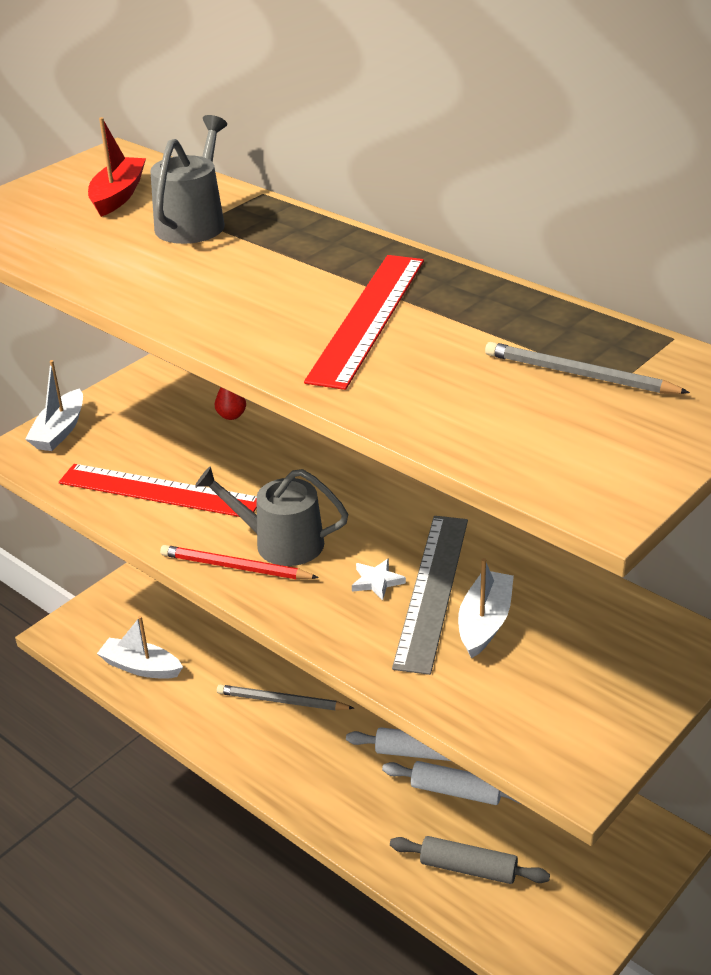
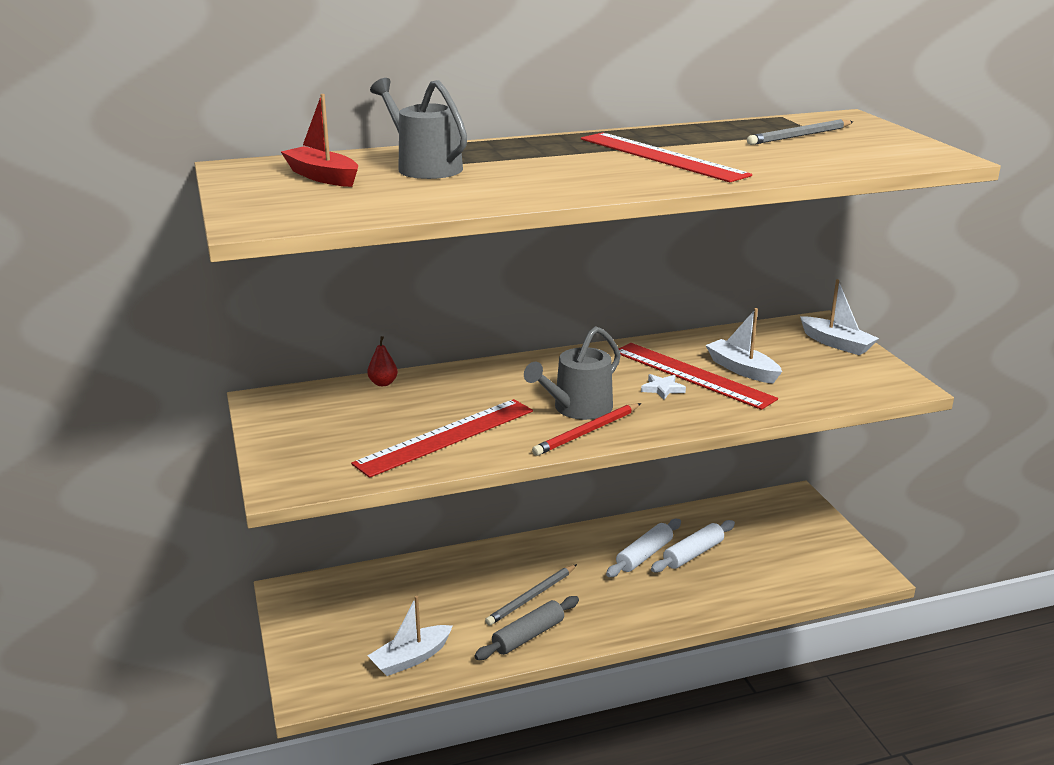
camera: 60 degrees left, 10 degrees down
white boat [25,360,83,451] -> white boat moved to [800,279,879,355]
grey rolling pin [390,836,550,884] -> grey rolling pin moved to [474,596,579,660]
grey ruler [392,516,468,675] -> red ruler [618,343,778,410]

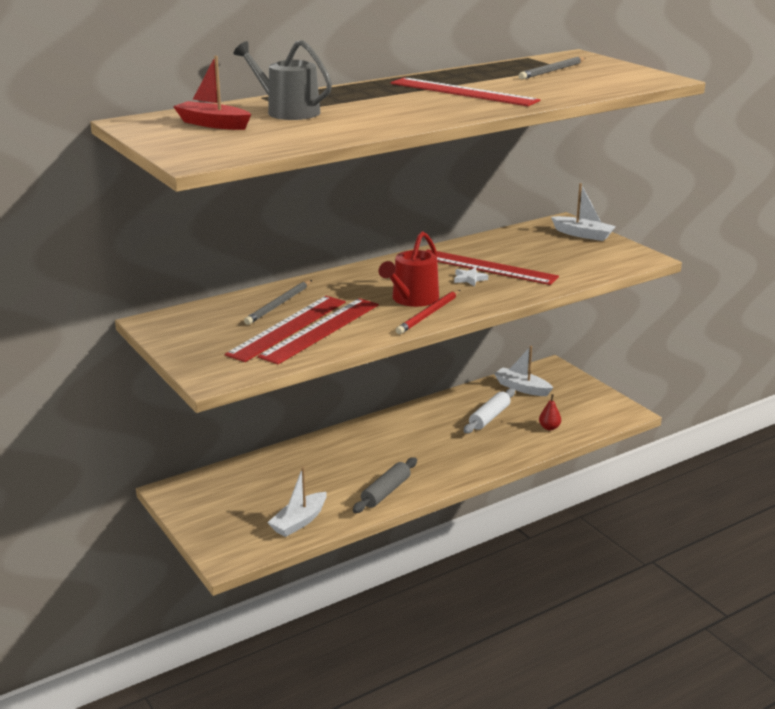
camera: 15 degrees left, 0 degrees up
red pear [367,336,398,386] -> red pear moved to [539,394,561,430]
grey pencil [485,564,577,626] -> grey pencil moved to [244,280,312,325]
grey watering can [524,326,621,420] -> red watering can [379,231,439,307]
white rolling pin [606,519,681,577] -> none
white boat [705,308,782,384] -> white boat moved to [494,346,553,396]
none -> red ruler [225,296,346,362]

